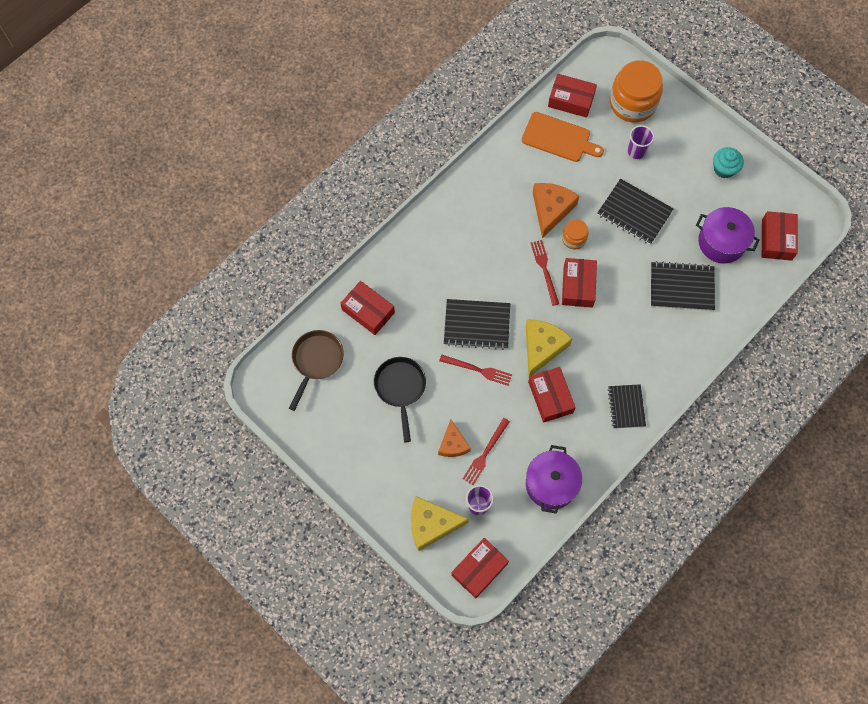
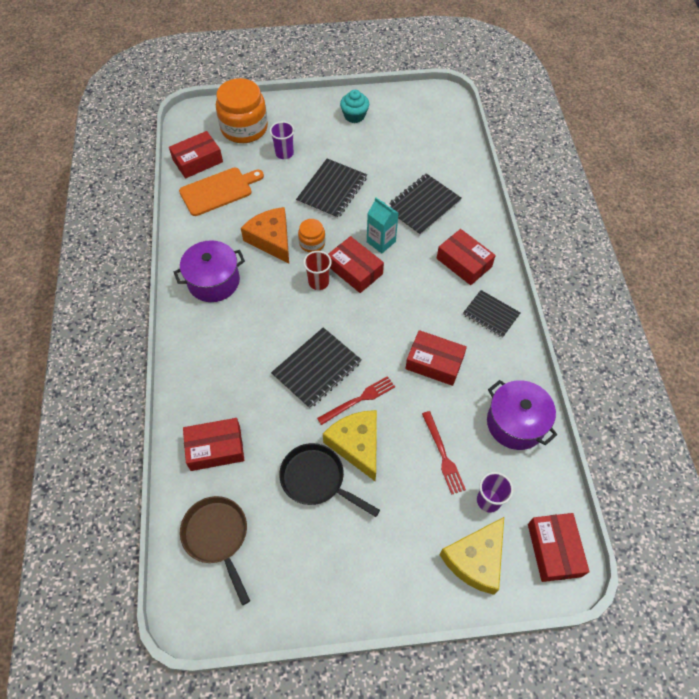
camera: 50 degrees left, 10 degrees down
orange cheese [438,419,471,457] -> none
yellow cheese [526,319,572,377] -> yellow cheese moved to [323,410,377,481]
red fork [531,240,559,306] -> red cup [303,251,332,290]
black notebook [597,179,674,245] -> black notebook turned 45 degrees counterclockwise [296,158,367,219]
purple pot [696,207,760,263] -> purple pot moved to [174,240,245,302]
red box [762,211,798,261] -> red box moved to [437,229,496,285]
none -> turquoise carton [367,197,399,253]

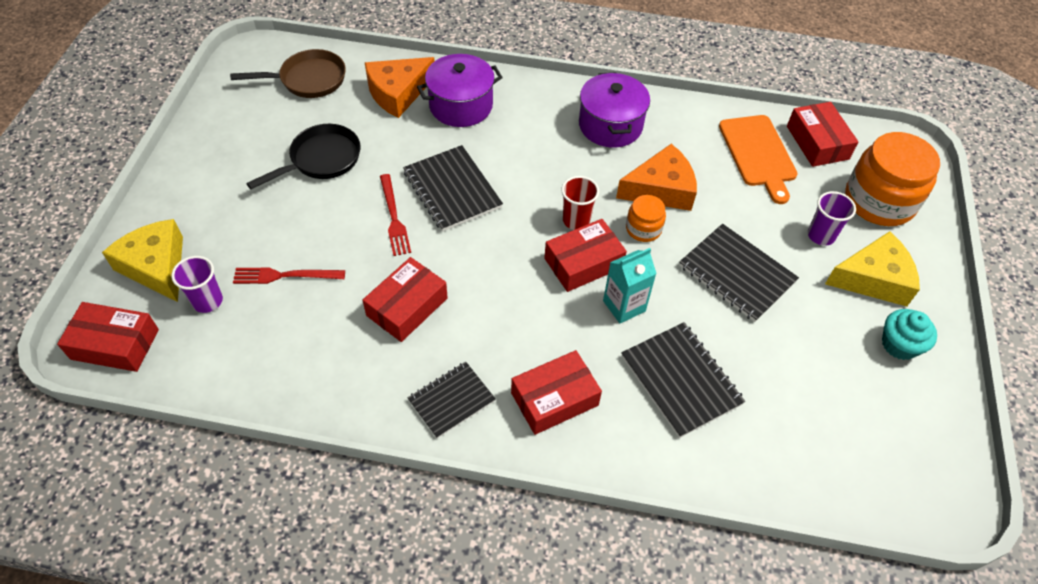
camera: 105 degrees right, 5 degrees down
red box [183,418,244,471] -> orange cheese [365,57,435,118]
yellow cheese [323,410,377,481] -> yellow cheese moved to [825,231,920,306]
purple pot [487,380,557,450] -> purple pot moved to [417,54,503,127]

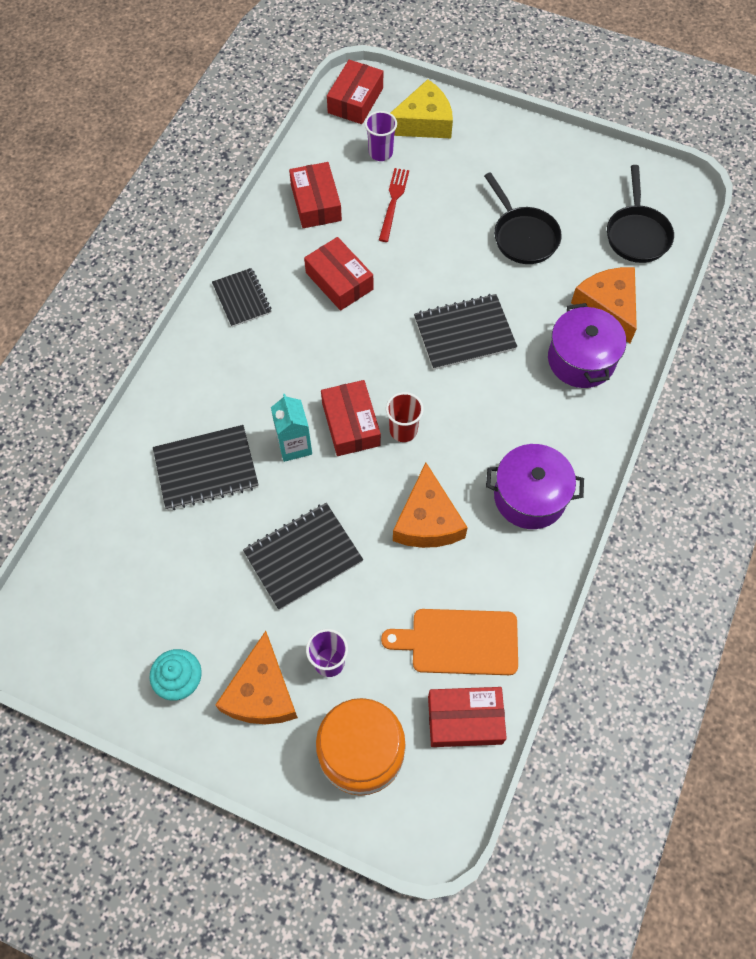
camera: 105 degrees right, 10 degrees up
brown pan [230,49,346,98] -> black pan [607,165,674,263]
red fork [380,174,411,256] -> none
red box [511,350,602,435] -> red box moved to [289,162,342,228]
orange jar [626,195,666,242] -> none
yellow cheese [825,231,920,306] -> orange cheese [215,631,298,724]

